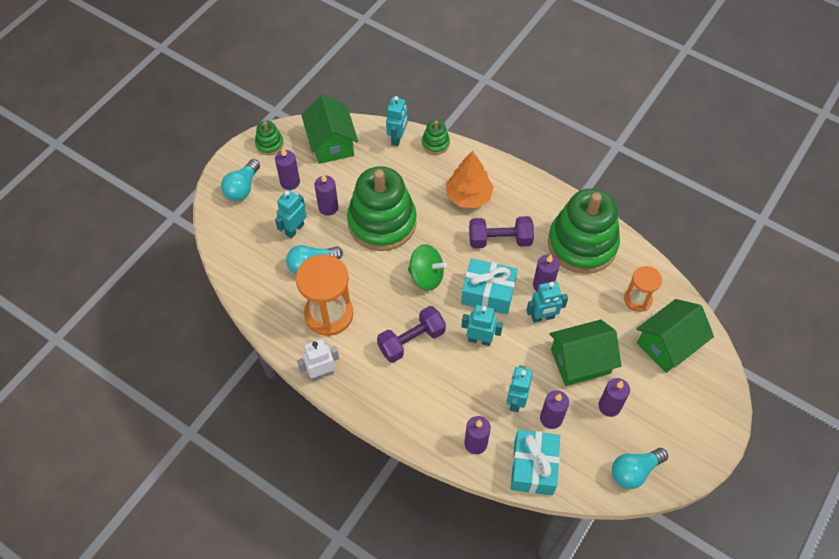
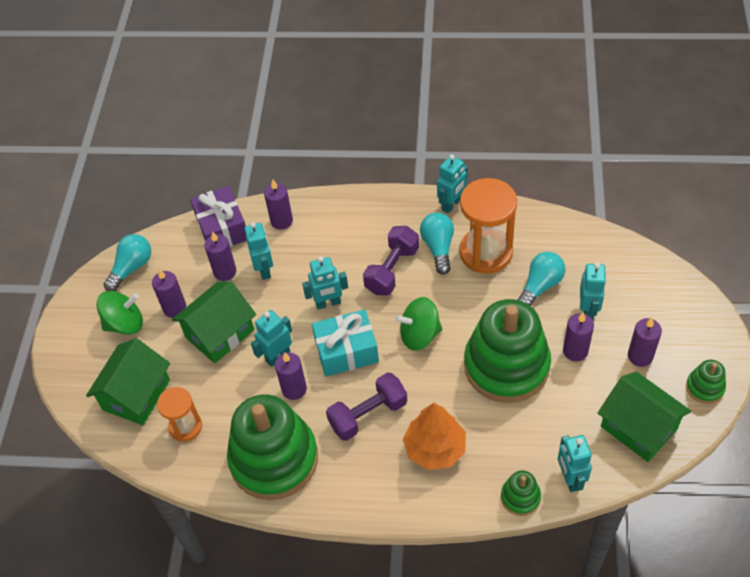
camera: 155 degrees right, 5 degrees down
turquoise light bulb [221,159,260,201] -> turquoise light bulb moved to [420,213,454,275]
white robot [297,339,339,381] -> turquoise robot [437,155,468,213]
turquoise gift [511,430,560,495] -> purple gift [190,186,247,247]
none -> green spinning top [96,291,143,335]

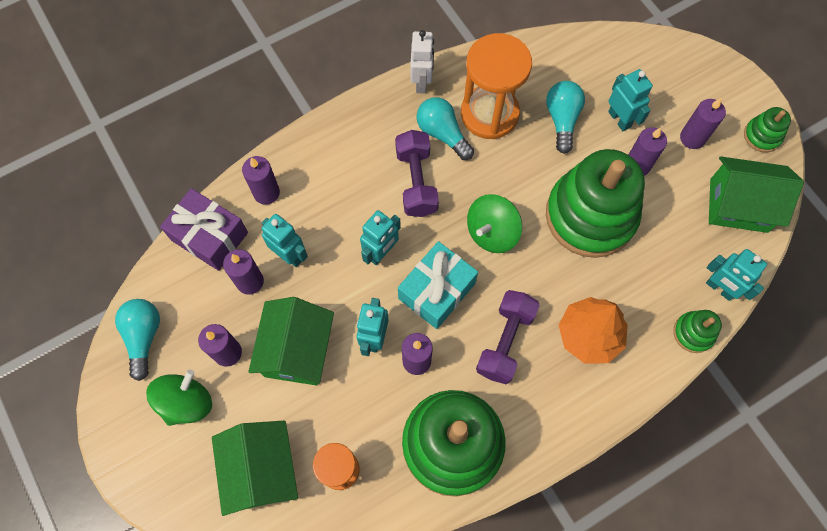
camera: 40 degrees left, 15 degrees up
turquoise robot [437,155,468,213] -> white robot [410,30,434,94]

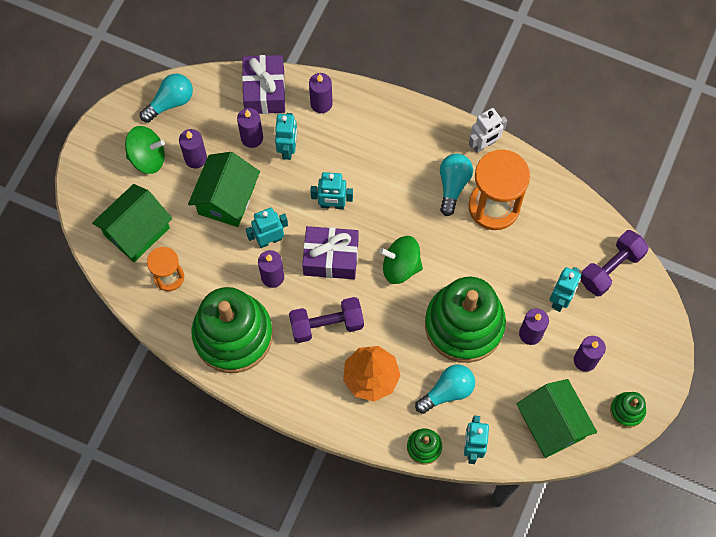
camera: 55 degrees right, 0 degrees up
green house [248,297,334,385] -> green house turned 45 degrees counterclockwise [188,152,260,227]
purple dumbbell [395,130,439,217] -> purple dumbbell moved to [581,230,649,296]
turquoise gift [398,241,478,329] -> purple gift [302,226,358,279]
turquoise light bulb [546,81,585,154] -> turquoise light bulb moved to [415,365,475,414]

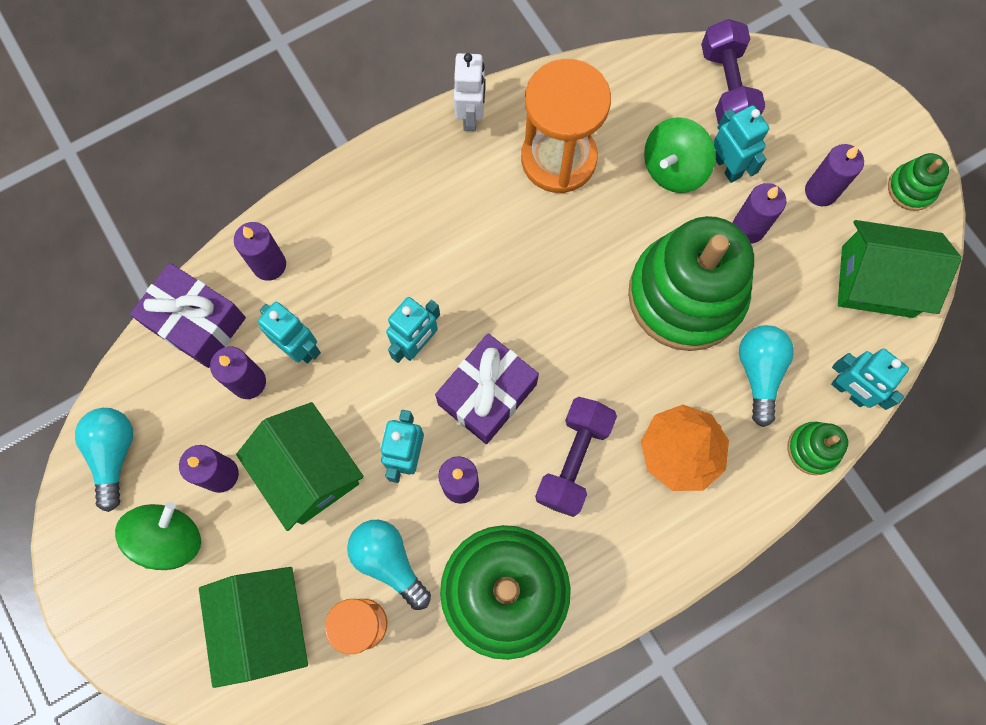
camera: 55 degrees left, 5 degrees up
green spinning top [379,236,423,284] -> green spinning top moved to [644,117,716,193]
turquoise light bulb [440,153,473,216] -> turquoise light bulb moved to [347,520,431,610]

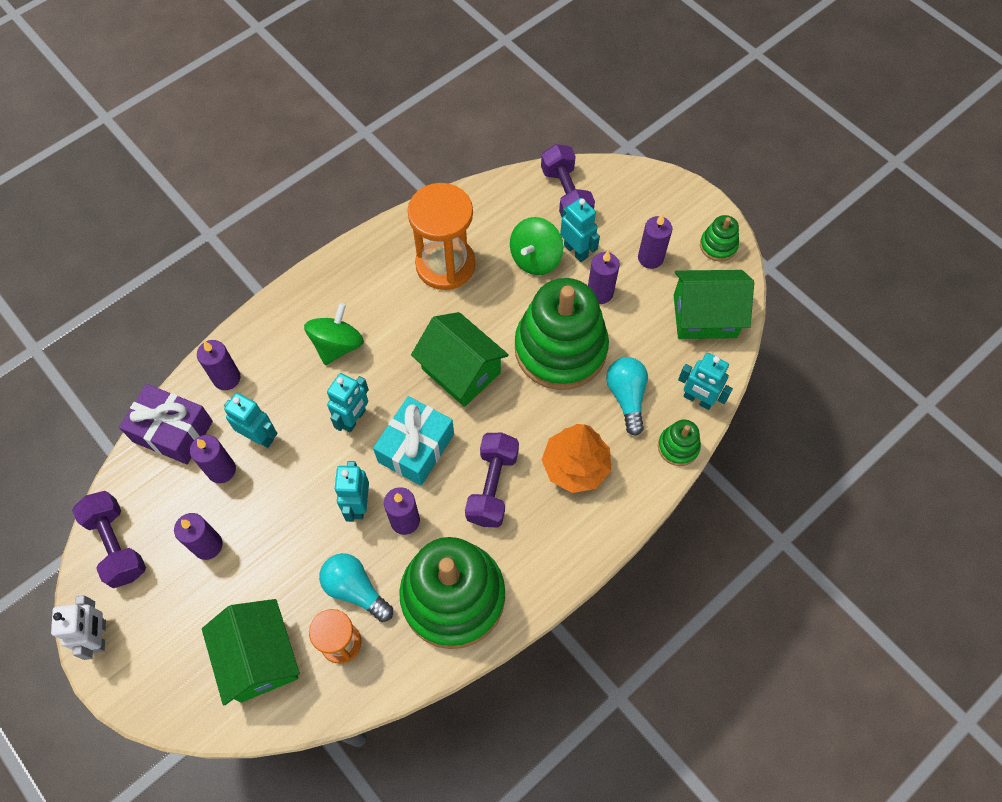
camera: 10 degrees left, 10 degrees down
turquoise light bulb [75,408,133,512] -> purple dumbbell [72,491,146,588]
green spinning top [115,502,201,570] -> green spinning top moved to [304,303,364,365]
green house [236,402,364,531] -> green house moved to [411,312,509,407]
purple gift [435,333,539,444] -> turquoise gift [373,396,454,486]
white robot [454,53,485,131] -> white robot moved to [51,595,106,660]

